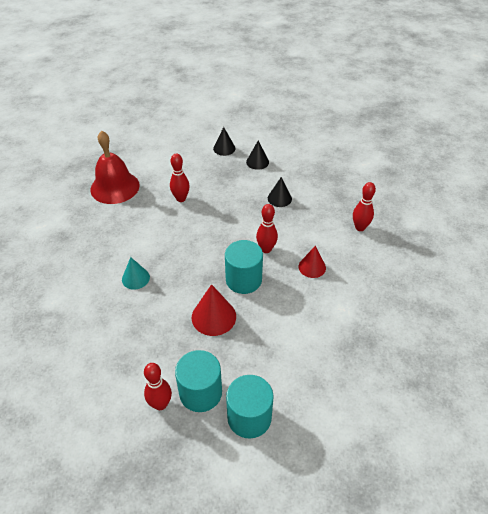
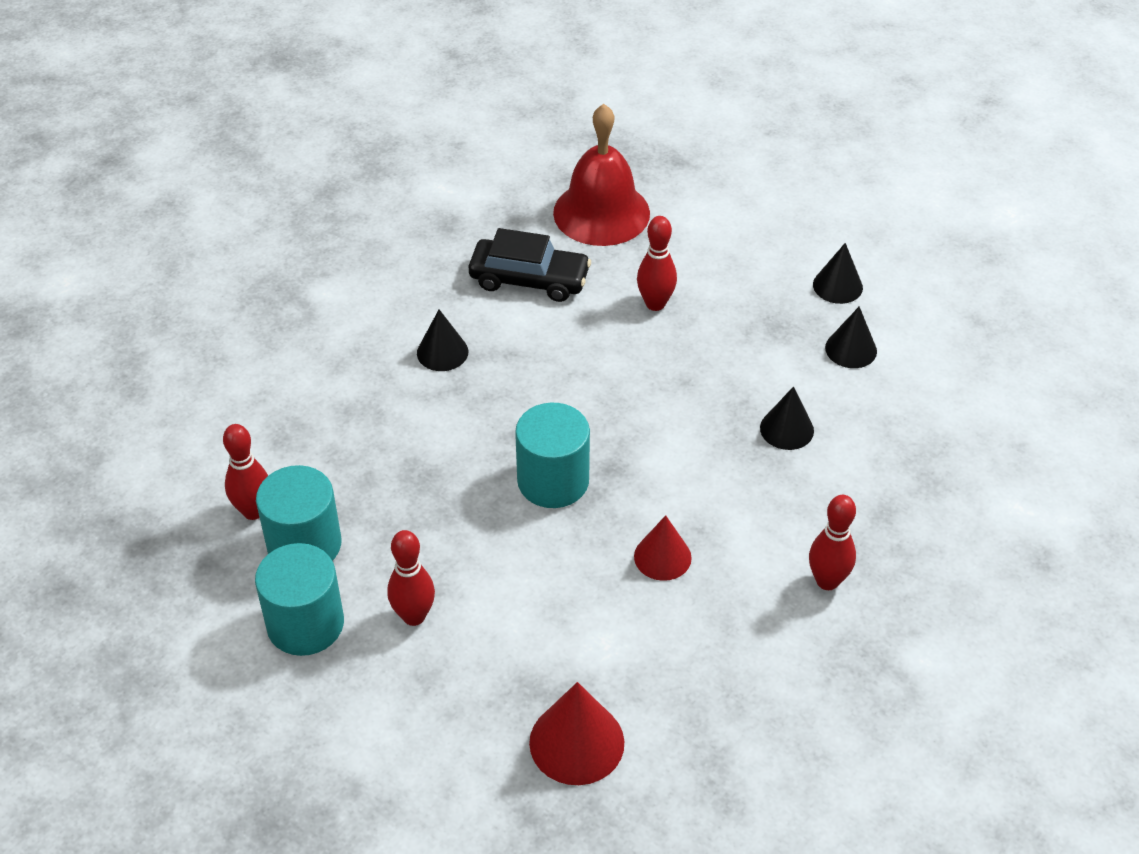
camera: 55 degrees right, 0 degrees up
turquoise cone [122,257,150,290] -> black cone [417,309,468,371]
red cone [192,284,236,336] -> red cone moved to [529,682,624,785]
red bowling pin [256,204,278,253] -> red bowling pin moved to [387,530,435,626]
none -> black car [469,228,591,302]

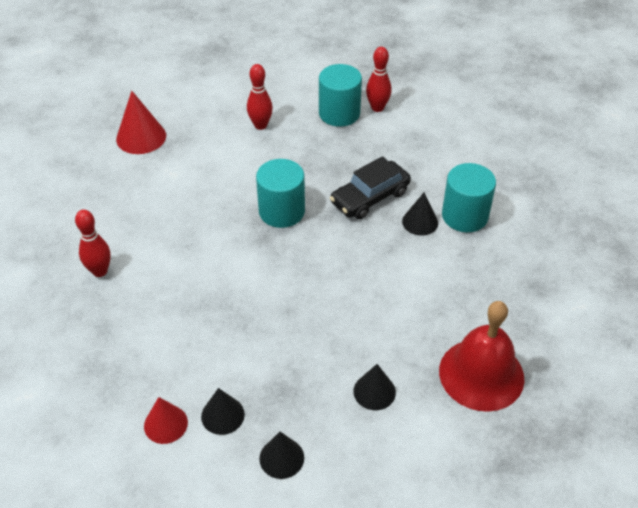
camera: 130 degrees right, 0 degrees up
turquoise cylinder [255,543,344,656] -> turquoise cylinder moved to [442,163,496,232]
black car [469,228,591,302] -> black car moved to [330,156,411,219]
red cone [634,515,692,581] -> red cone moved to [144,397,188,444]
red bowling pin [637,216,677,311] -> none
black cone [760,387,814,450] -> black cone moved to [353,364,396,410]

